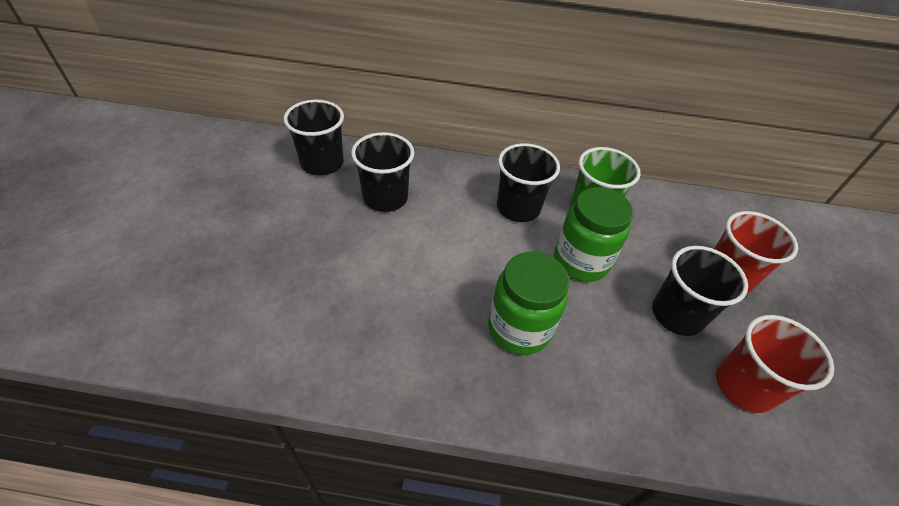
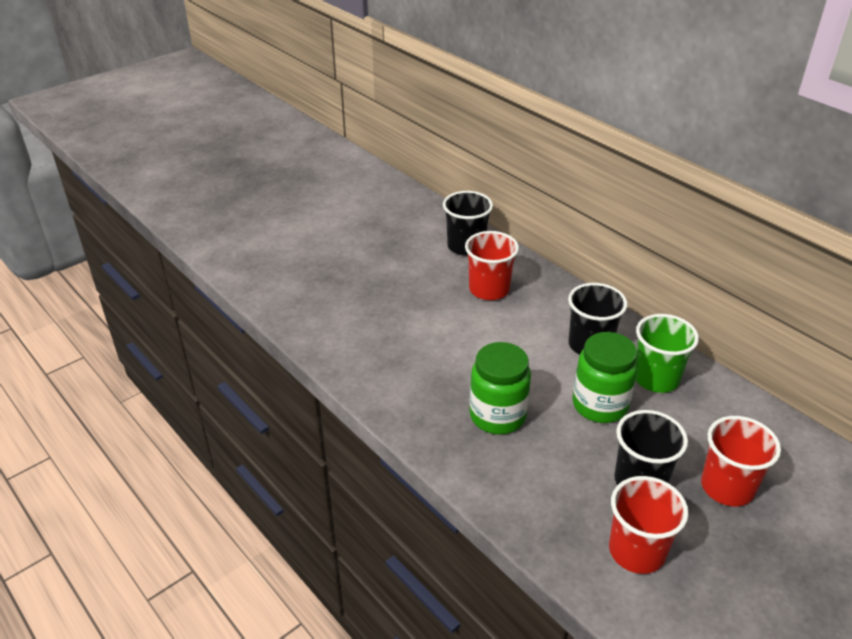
camera: 45 degrees right, 10 degrees down
black cup [351,132,414,212] -> red cup [465,231,519,300]

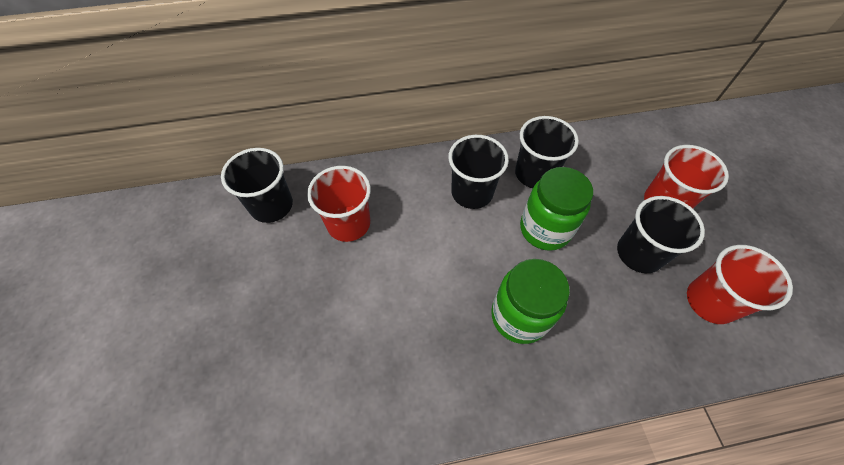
camera: 60 degrees left, 20 degrees up
green cup [636,314,699,393] -> black cup [515,116,579,188]

